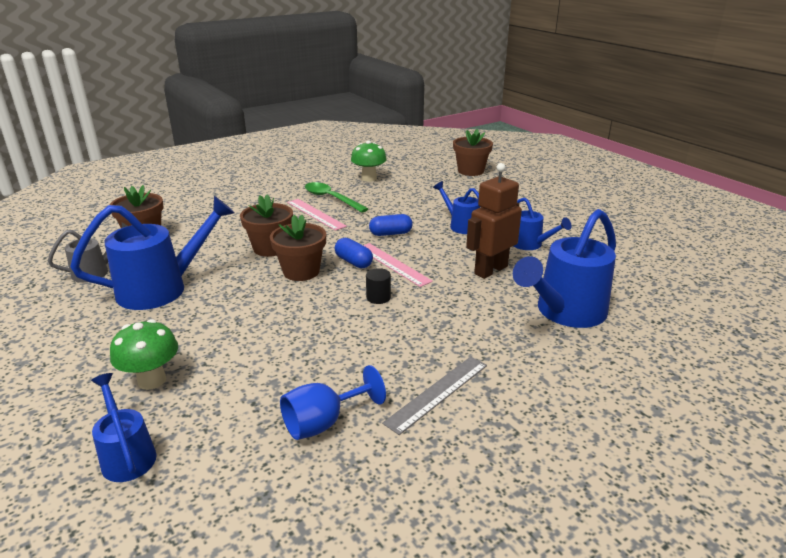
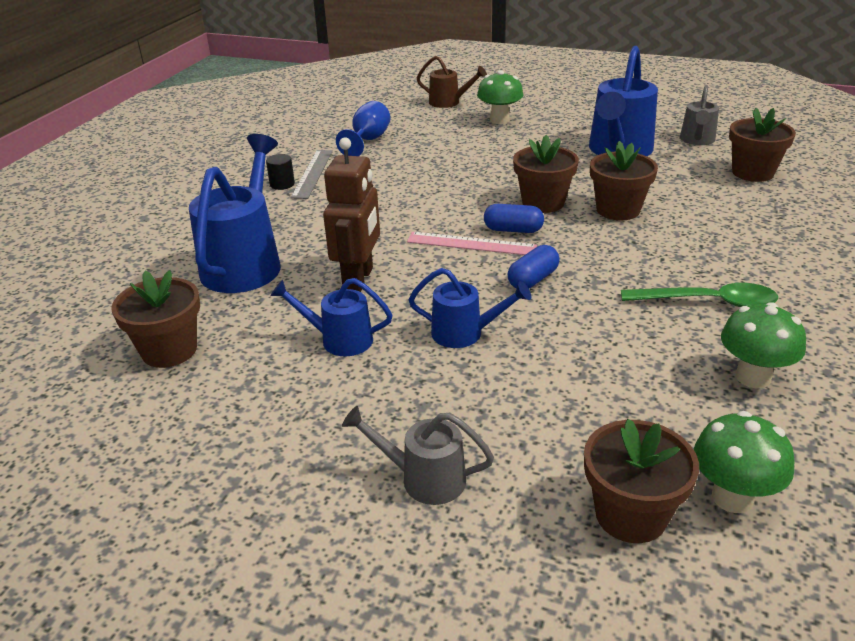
camera: 145 degrees right, 5 degrees up
blue watering can [91,373,157,482] -> brown watering can [417,56,487,108]
pink ruler [287,199,347,231] -> none
black cylinder [366,268,391,304] -> black cylinder moved to [266,154,295,190]
none -> brown flower pot [111,270,200,368]
none -> grey watering can [342,406,494,505]
none -> green mushroom [694,411,795,513]

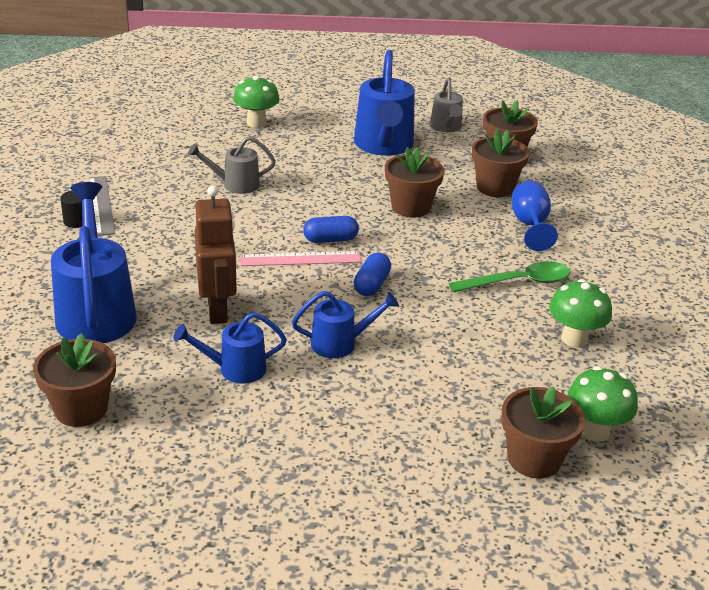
camera: 25 degrees left, 0 degrees up
blue goblet [336,101,391,156] -> blue goblet moved to [512,181,558,251]
grey watering can [342,406,494,505] -> grey watering can moved to [188,136,276,194]
brown watering can [417,56,487,108] -> none
brown flower pot [513,135,579,213] -> brown flower pot moved to [472,129,530,197]

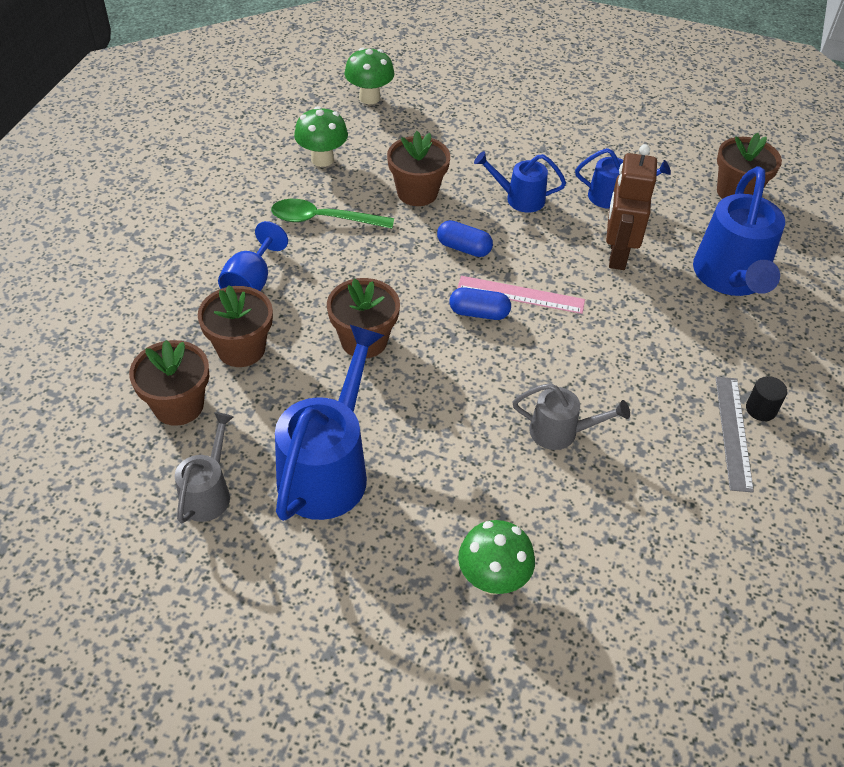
camera: 160 degrees left, 15 degrees up
blue capsule [354,253,391,296] -> blue capsule turned 75 degrees clockwise [437,220,493,257]
brown flower pot [502,386,585,479] -> brown flower pot moved to [387,131,450,206]

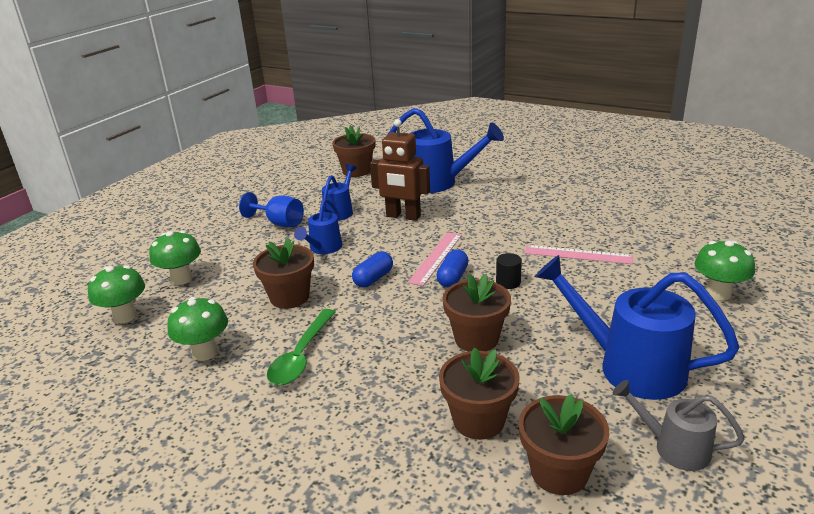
camera: 75 degrees left, 20 degrees down
blue goblet [218,221,288,291] -> blue goblet moved to [239,192,304,227]
grey watering can [512,383,630,450] -> pink ruler [525,245,633,264]
grey ruler [715,377,754,493] -> none
black cylinder [746,376,787,421] -> black cylinder moved to [496,253,522,289]
none -> green mushroom [149,231,201,285]

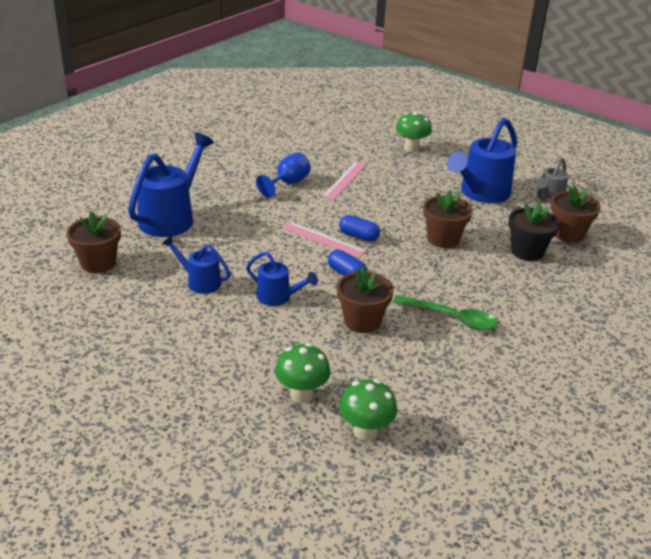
camera: 85 degrees left, 5 degrees up
green mushroom [167,297,228,361] -> none
blue goblet [239,192,304,227] -> blue goblet moved to [256,152,311,198]
brown robot [370,119,430,221] -> none
brown flower pot [439,347,520,440] -> black flower pot [508,203,560,261]
black cylinder [496,253,522,289] -> none

